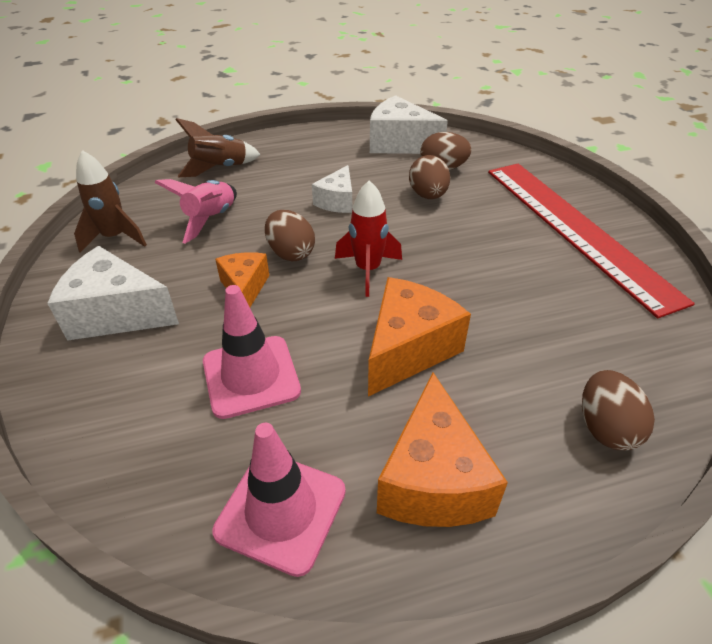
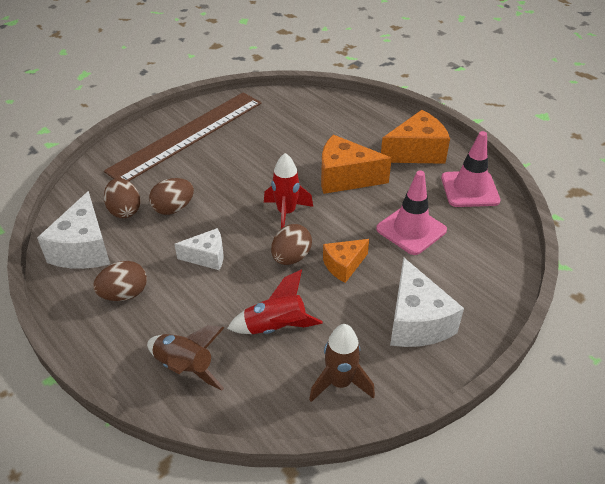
camera: 115 degrees left, 0 degrees up
pink rocket [155,179,237,244] -> red rocket [227,269,323,334]
red ruler [488,164,695,318] -> brown ruler [104,93,262,181]
brown egg [582,370,655,450] -> brown egg moved to [93,261,147,301]

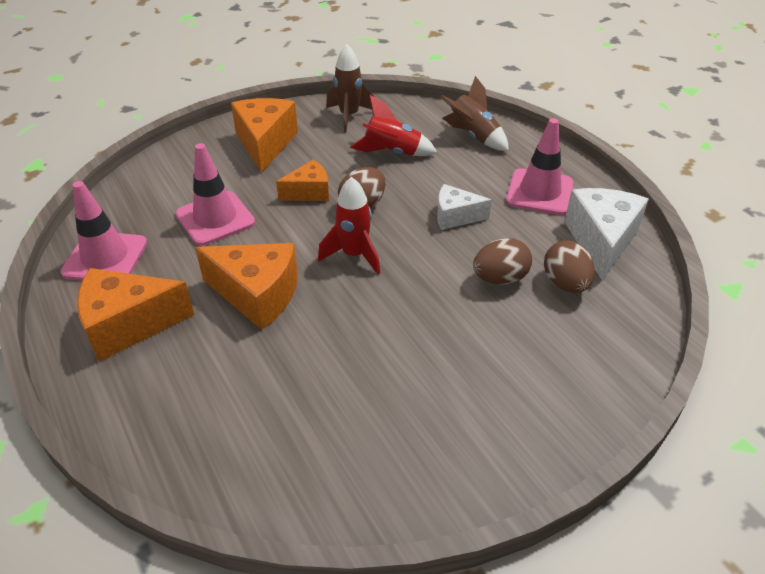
camera: 170 degrees left, 0 degrees up
brown egg [93,261,147,301] -> pink traffic cone [506,118,574,215]
brown ruler [104,93,262,181] -> none
white cheese [390,258,464,347] -> orange cheese [231,98,298,173]

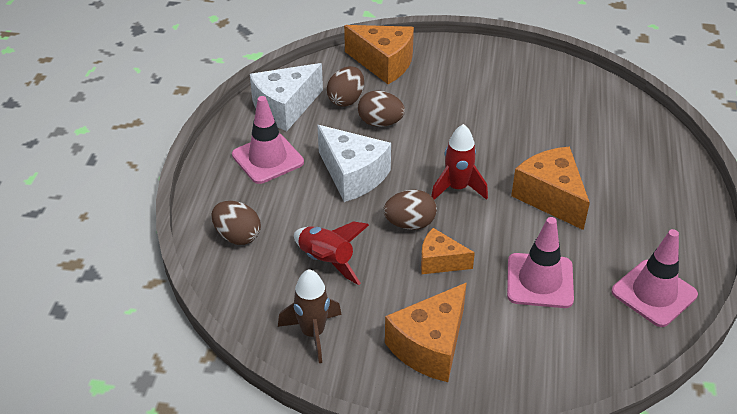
camera: 140 degrees left, 0 degrees up
orange cheese [77,268,195,362] -> orange cheese moved to [344,25,414,84]
white cheese [437,184,492,230] -> white cheese [317,125,391,202], size x1.66
brown rocket [440,76,509,151] -> brown egg [211,201,261,245]

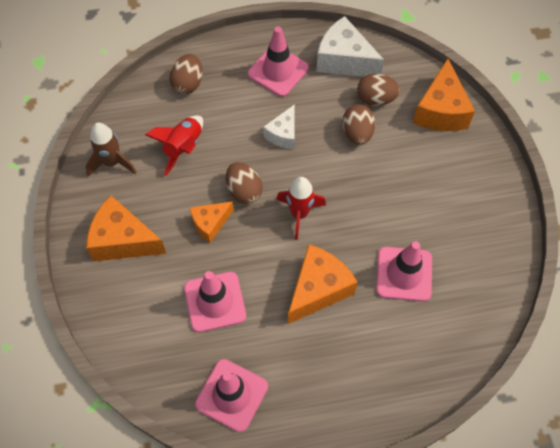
camera: 70 degrees right, 20 degrees up
white cheese [317,125,391,202] -> white cheese [263,104,295,149], size x0.60
orange cheese [421,228,475,274] -> orange cheese turned 120 degrees counterclockwise [190,201,234,243]
none -> pink traffic cone [376,241,432,302]

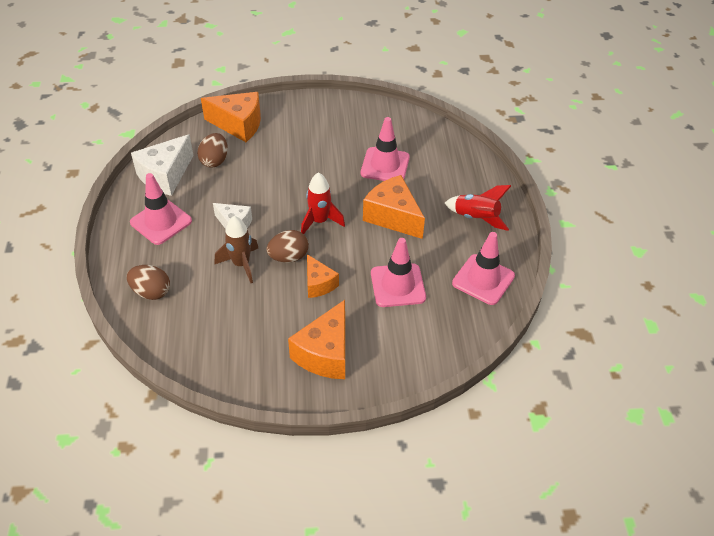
camera: 85 degrees left, 15 degrees down
brown rocket [86,123,137,177] -> brown rocket moved to [215,216,258,283]
red rocket [145,115,203,176] -> red rocket moved to [445,185,511,231]
brown egg [342,104,375,145] -> none

